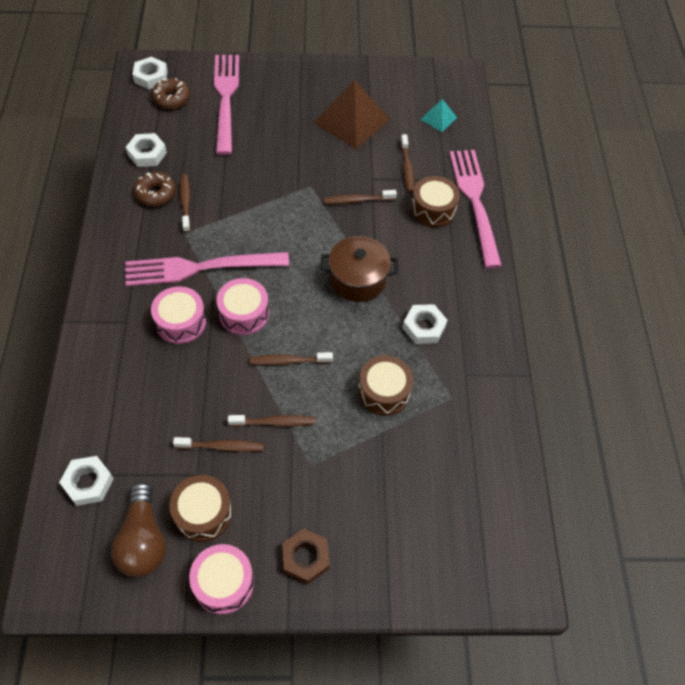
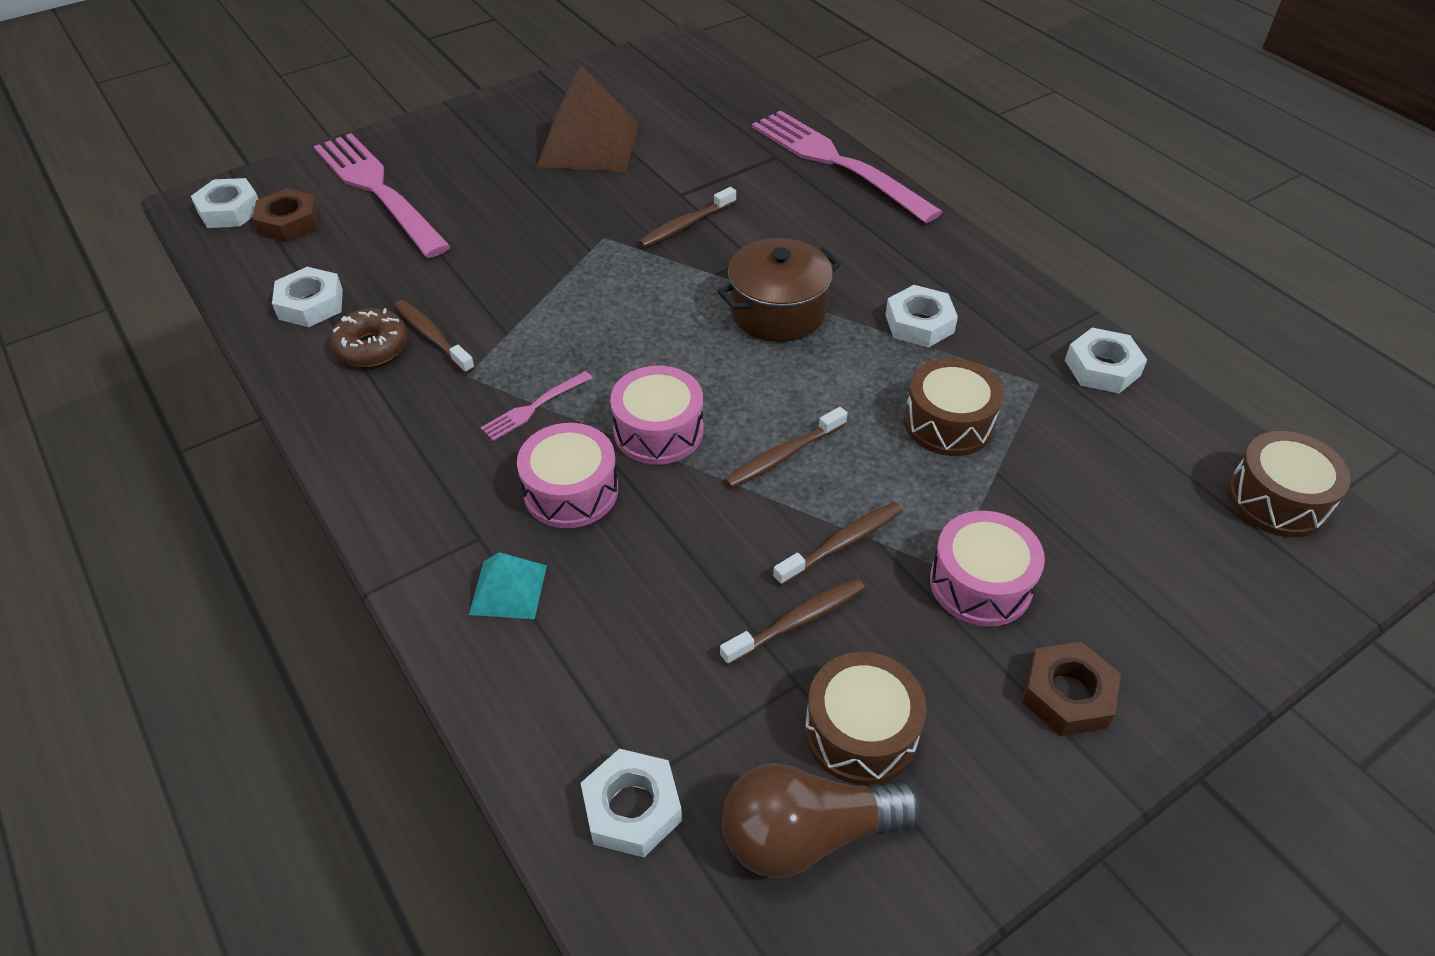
camera: 30 degrees left, 10 degrees down
brown light bulb [111,482,166,577] -> brown light bulb turned 120 degrees clockwise [722,763,923,878]
pink fork [125,252,289,286] -> pink fork [481,371,592,441], size x0.42
brown donut [151,78,190,109] -> brown nut [253,188,319,242]
pink drum [189,544,254,615] -> pink drum moved to [930,511,1045,627]
brown toothbrush [401,134,414,193] -> none
brown drum [411,176,460,227] -> brown drum moved to [1228,431,1351,537]
turquoise pyramid [420,99,457,132] -> turquoise pyramid moved to [469,552,547,619]
none -> white nut [1065,328,1147,394]

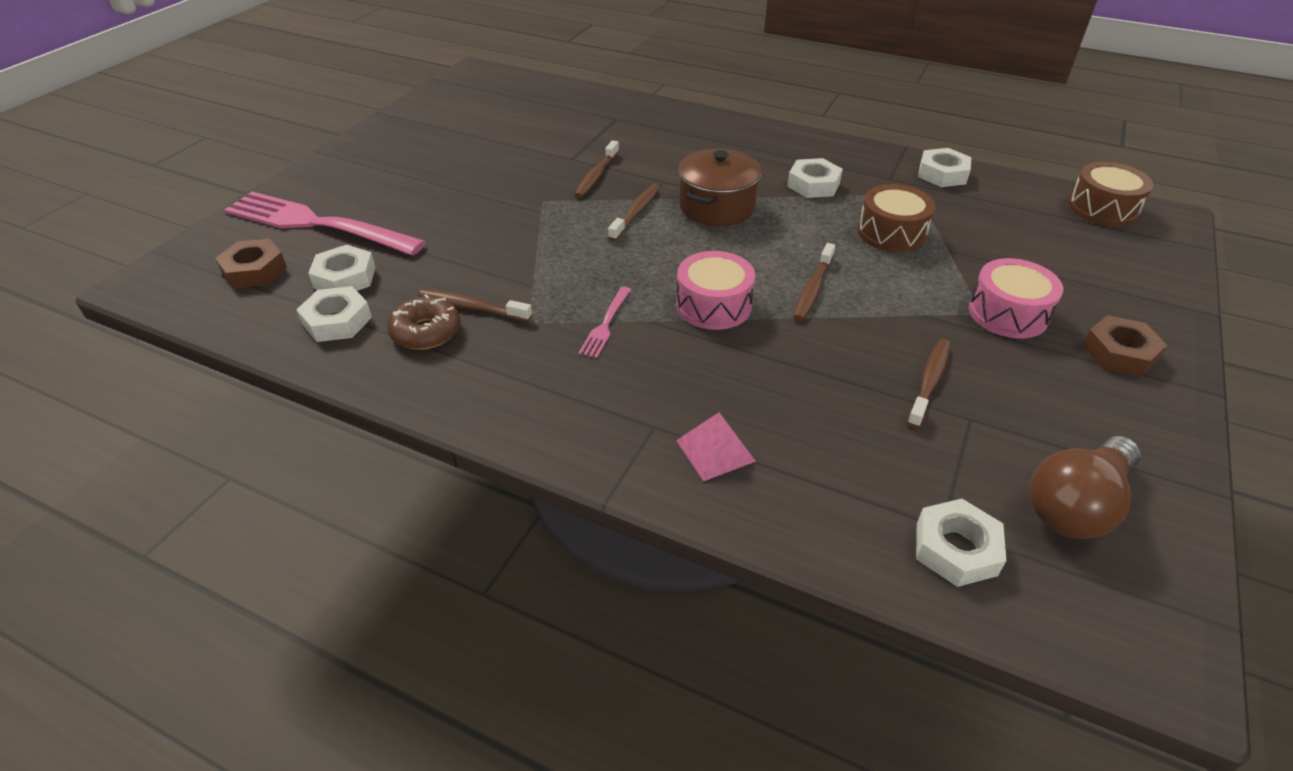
camera: 30 degrees left, 5 degrees down
white nut [191,178,258,228] -> white nut moved to [308,245,376,291]
turquoise pyramid [469,552,547,619] -> pink pyramid [676,412,756,481]
pink drum [517,423,618,528] -> none
brown pyramid [537,66,639,172] -> none
pink fork [752,110,943,223] -> none
brown toothbrush [773,502,903,586] -> brown toothbrush moved to [608,184,660,241]
brown drum [805,652,927,785] -> none

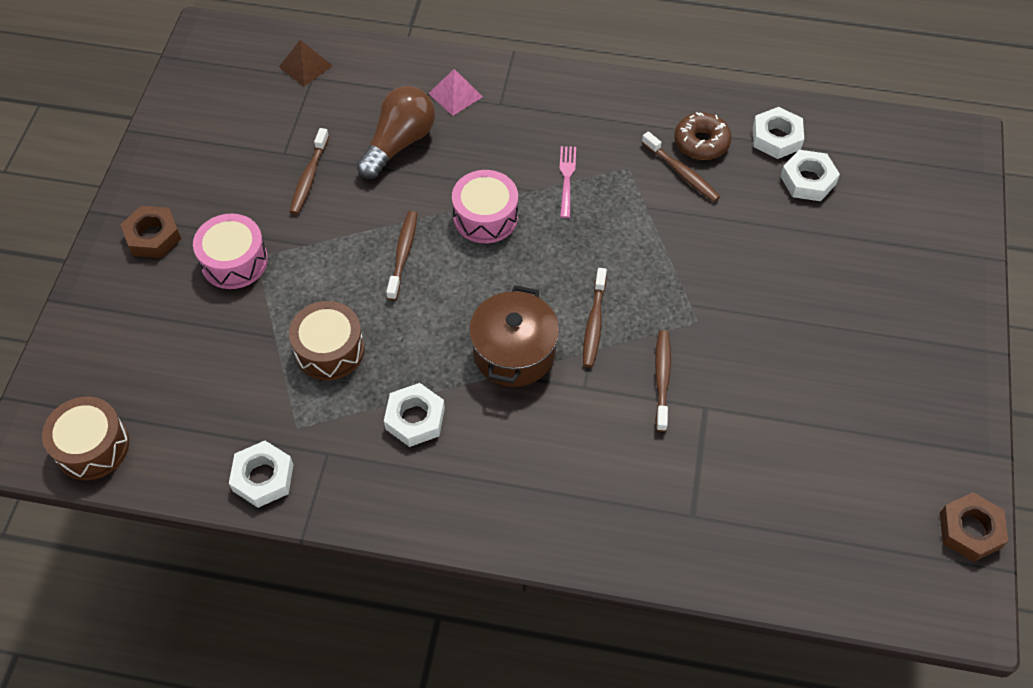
camera: 165 degrees right, 15 degrees up
brown nut [215,239,287,288] -> brown nut moved to [940,492,1008,562]
pink fork [225,192,426,255] -> none
brown toothbrush [419,289,532,322] -> brown toothbrush turned 45 degrees clockwise [642,131,720,202]
white nut [916,499,1006,587] -> brown pyramid [279,40,333,86]
brown light bulb [1029,436,1141,539] -> brown light bulb moved to [356,86,435,179]

